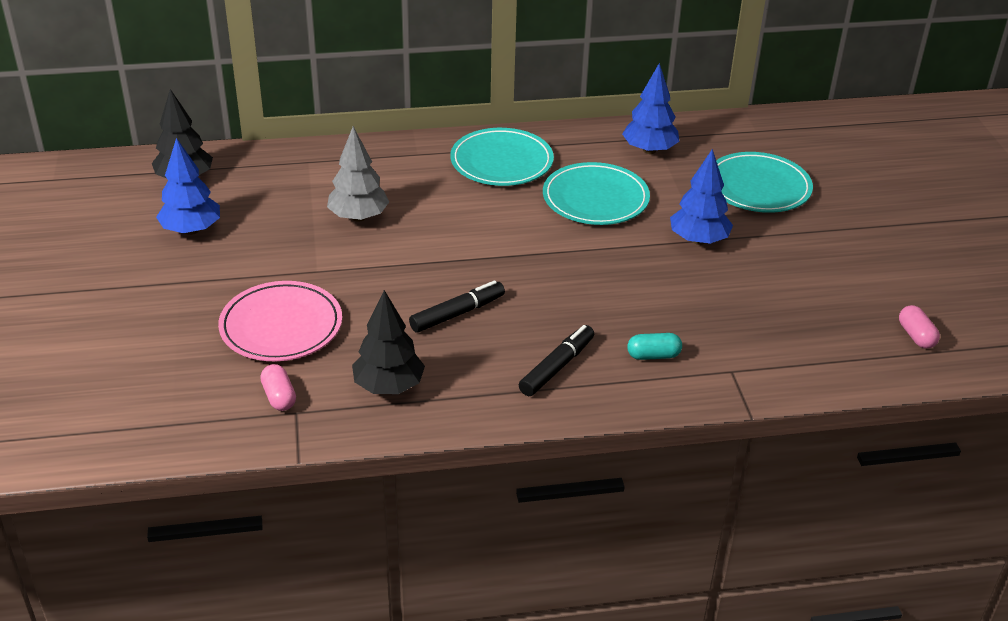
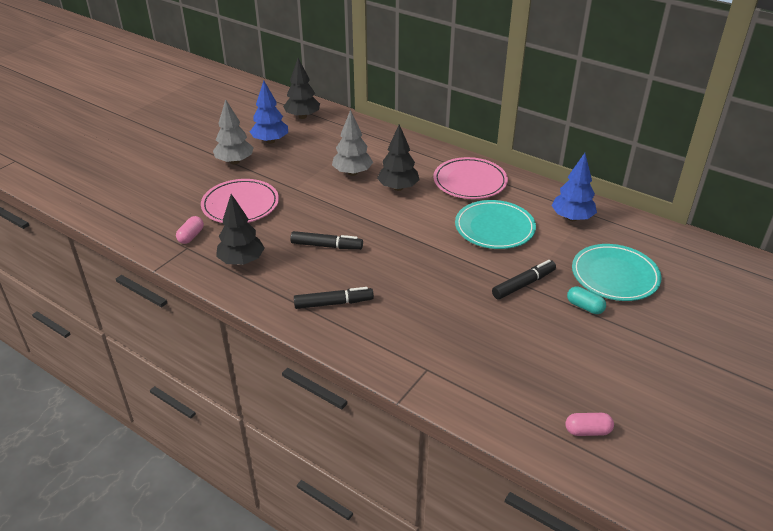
camera: 45 degrees right, 0 degrees up
turquoise plate [450,128,554,186] -> pink plate [433,157,508,199]
turquoise capsule [627,333,682,360] -> turquoise capsule moved to [567,286,606,314]
blue tree [670,149,733,245] -> black marker [492,260,556,299]
pink capsule [899,305,940,349] -> pink capsule turned 60 degrees clockwise [565,413,614,436]
none -> grey tree [213,99,254,164]
none -> black tree [377,124,419,191]

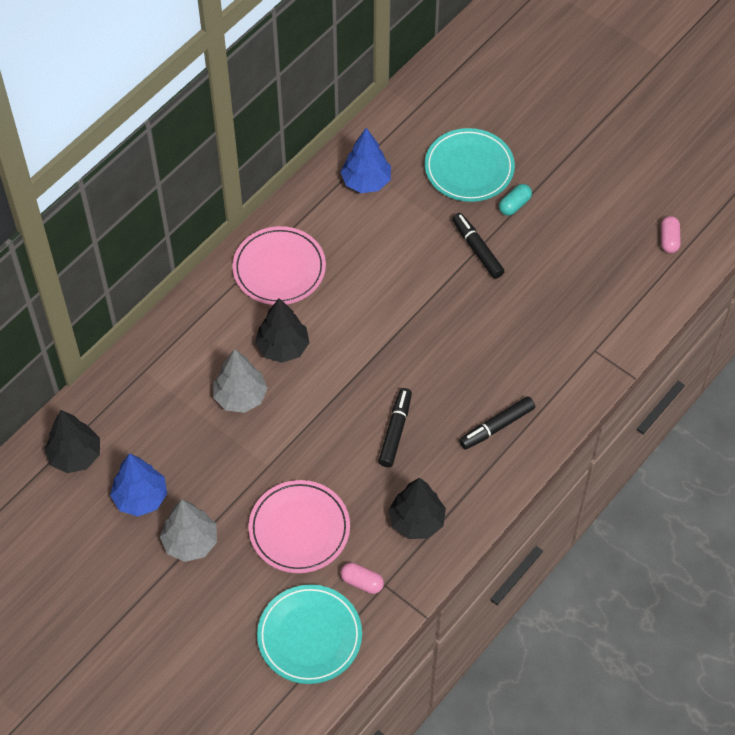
camera: 85 degrees left, 20 degrees up
black marker [294,287,374,309] -> black marker turned 120 degrees counterclockwise [459,396,535,450]
turquoise plate [455,200,536,249] -> turquoise plate moved to [257,585,362,684]

